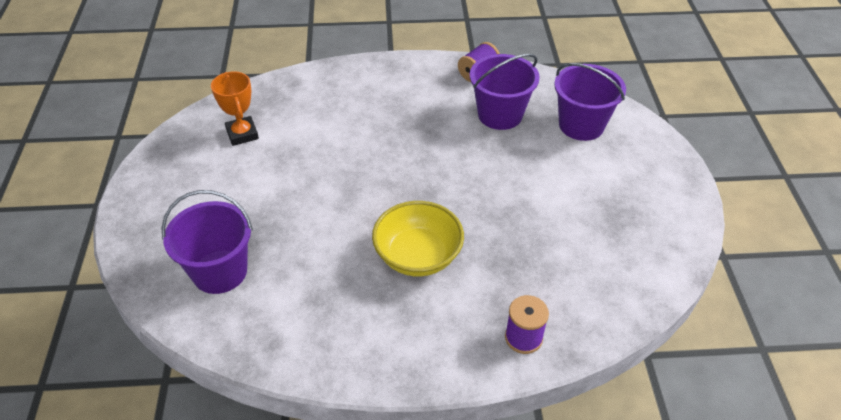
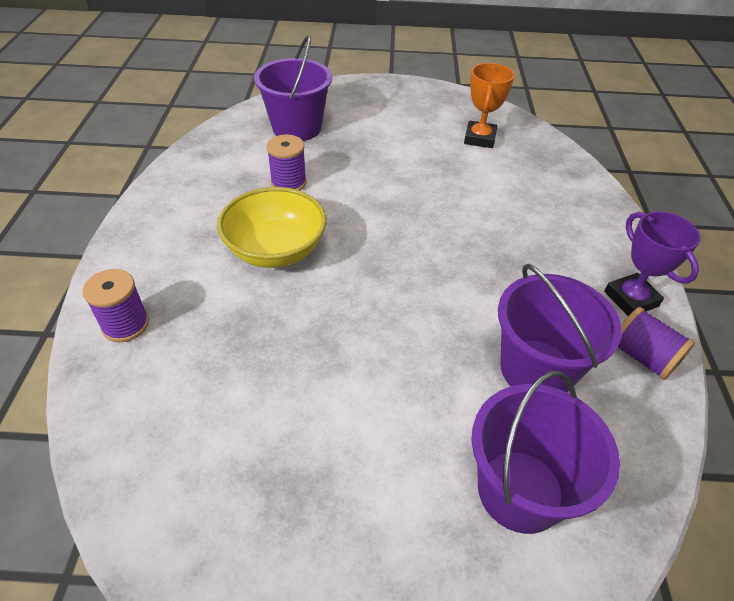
camera: 95 degrees right, 0 degrees up
orange trophy [211,71,259,146] -> orange trophy turned 60 degrees counterclockwise [464,63,514,148]
none -> purple spool [267,134,307,191]
none -> purple trophy [604,211,700,316]

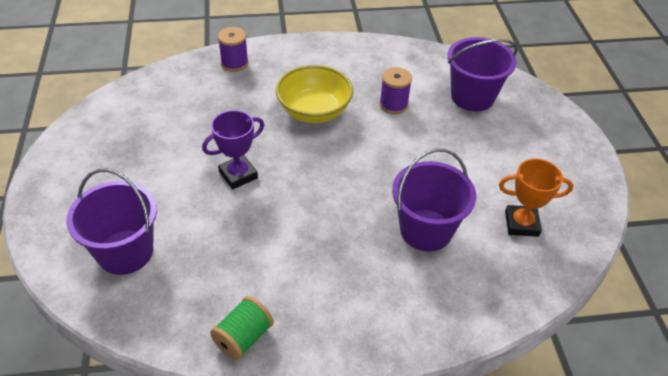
camera: 80 degrees right, 0 degrees up
purple bucket [498,264,622,392] -> purple bucket moved to [392,148,476,251]
purple trophy [604,211,700,316] -> purple trophy moved to [202,110,264,189]
purple spool [618,307,695,380] -> green spool [210,296,274,360]

